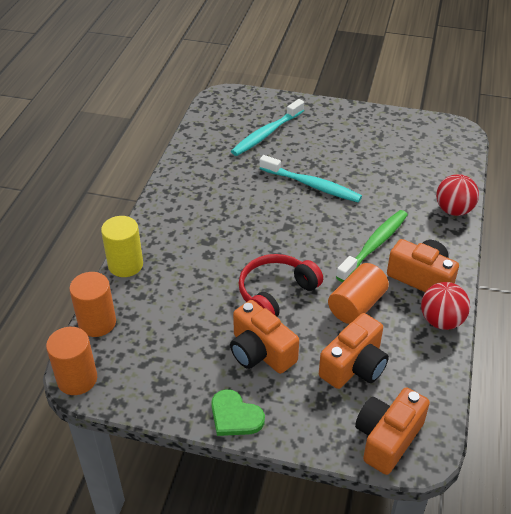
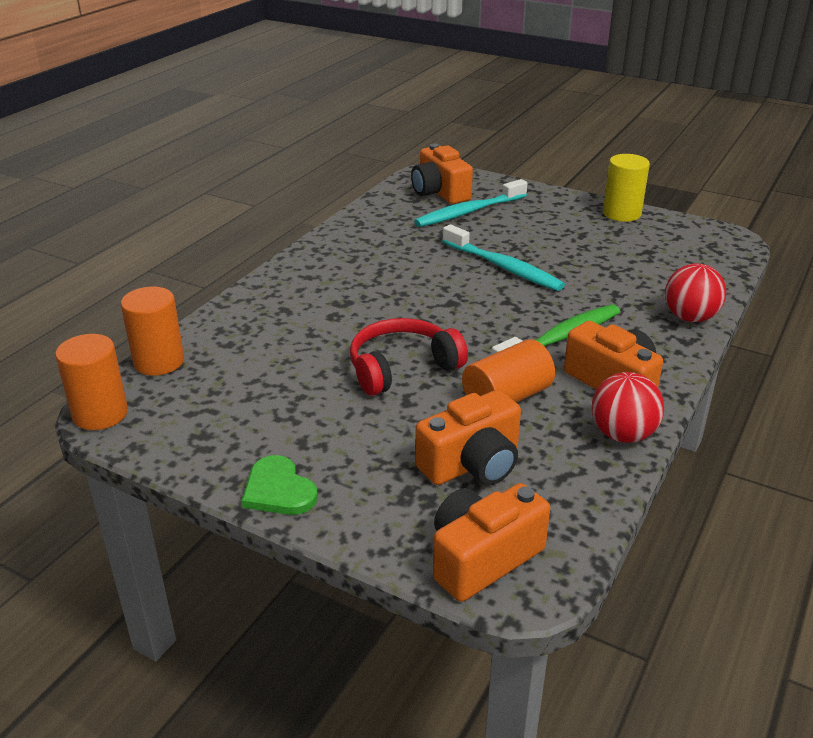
camera: 15 degrees right, 10 degrees down
yellow cylinder [101,216,143,277] -> yellow cylinder moved to [603,154,650,222]
orange camera [230,300,299,374] -> orange camera moved to [411,144,473,204]

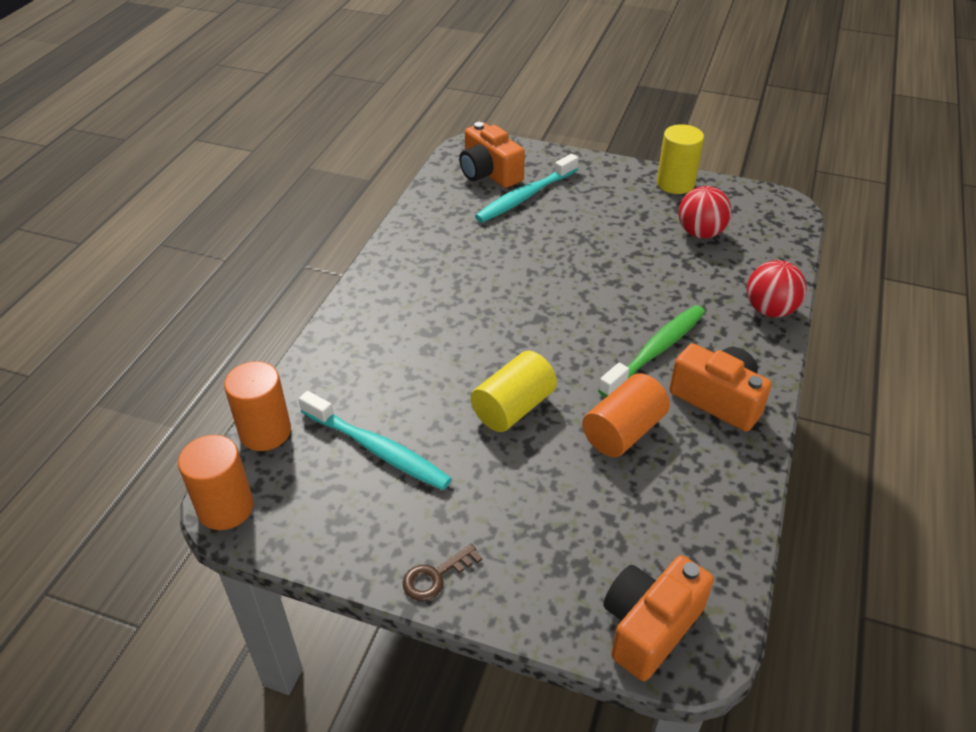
camera: 10 degrees left, 10 degrees up
green heart [241,455,318,515] -> brown key [402,544,482,601]
red headphones [350,318,468,396] -> yellow cylinder [471,351,557,432]
orange camera [415,390,521,485] -> none
turquoise toothbrush [442,224,565,291] -> turquoise toothbrush moved to [299,391,452,490]
red ball [592,372,664,443] -> red ball moved to [678,186,731,238]

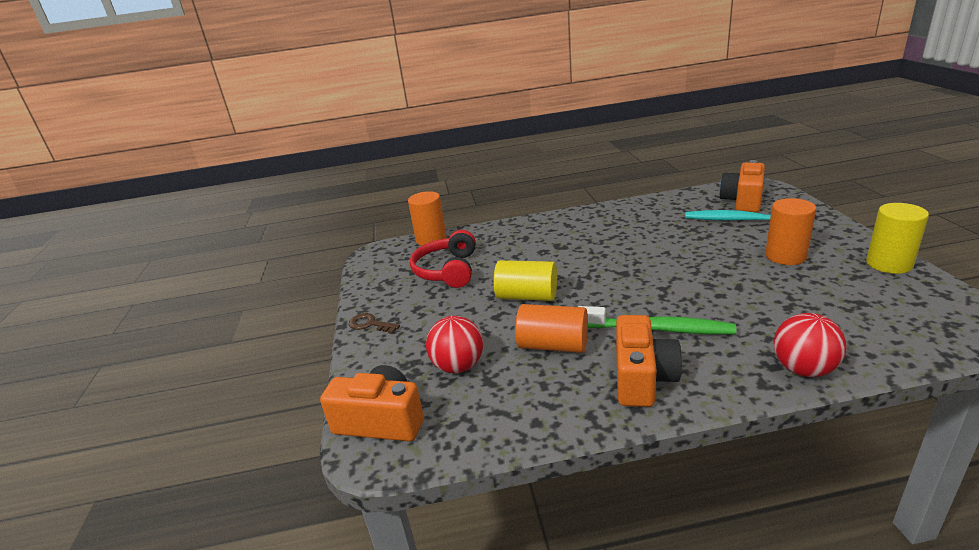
camera: 65 degrees right, 15 degrees down
orange cylinder [178,435,254,530] -> orange cylinder moved to [765,198,816,265]
turquoise toothbrush [299,391,452,490] -> red headphones [410,230,476,288]
red ball [678,186,731,238] -> red ball moved to [426,316,483,373]

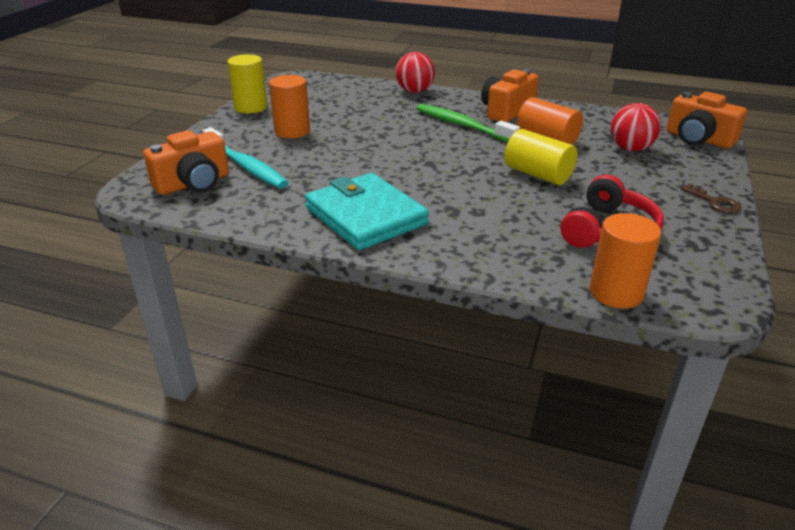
camera: 155 degrees left, 5 degrees up
none -> turquoise wallet [305,173,429,250]

